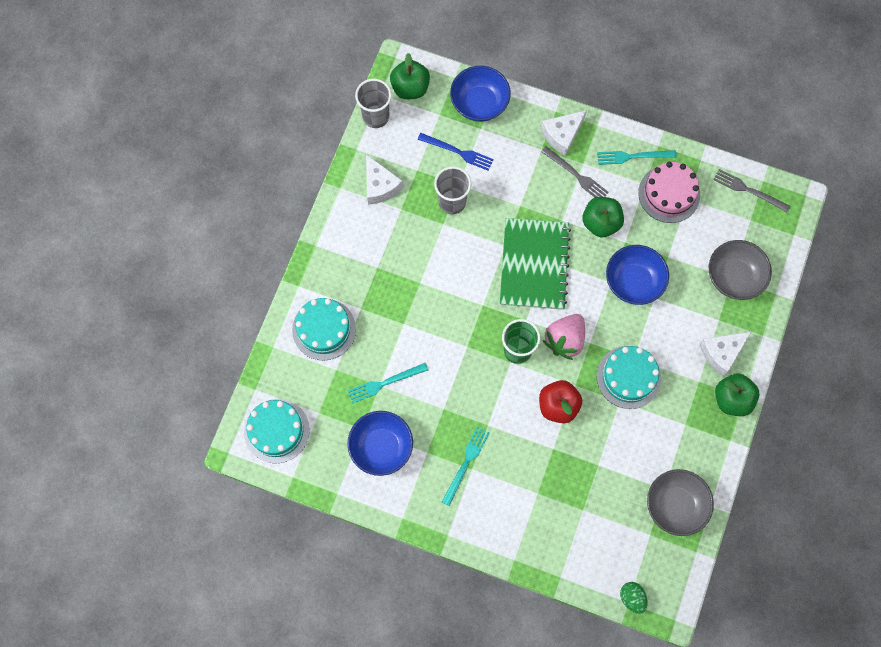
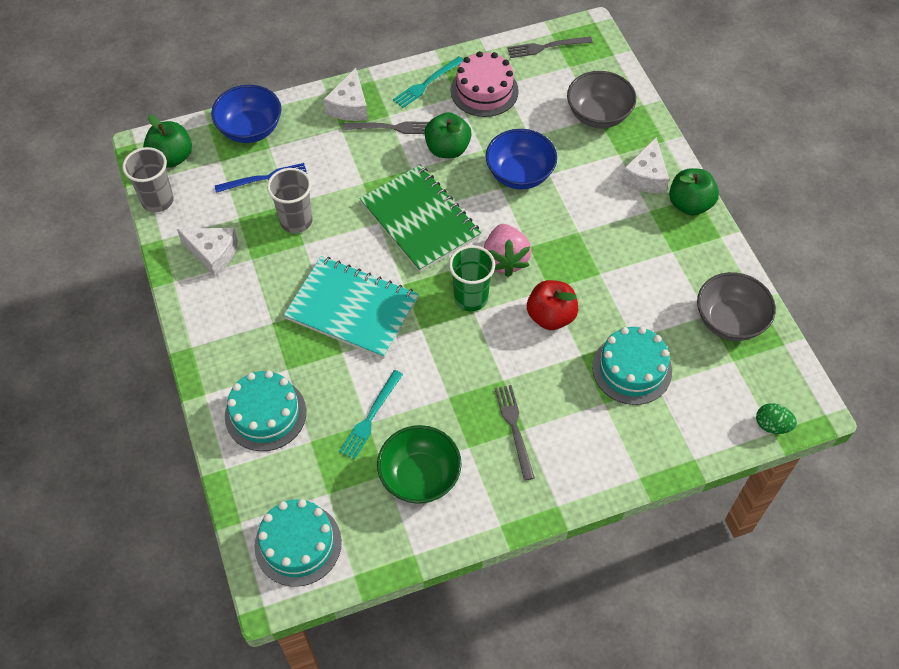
camera: 40 degrees left, 15 degrees down
blue bowl [347,411,413,476] -> green bowl [377,425,462,504]
turquoise fork [442,427,489,506] -> grey fork [495,385,535,481]
turquoise cake [597,346,661,409] -> turquoise cake moved to [592,327,672,405]
none -> turquoise notebook [284,256,419,359]

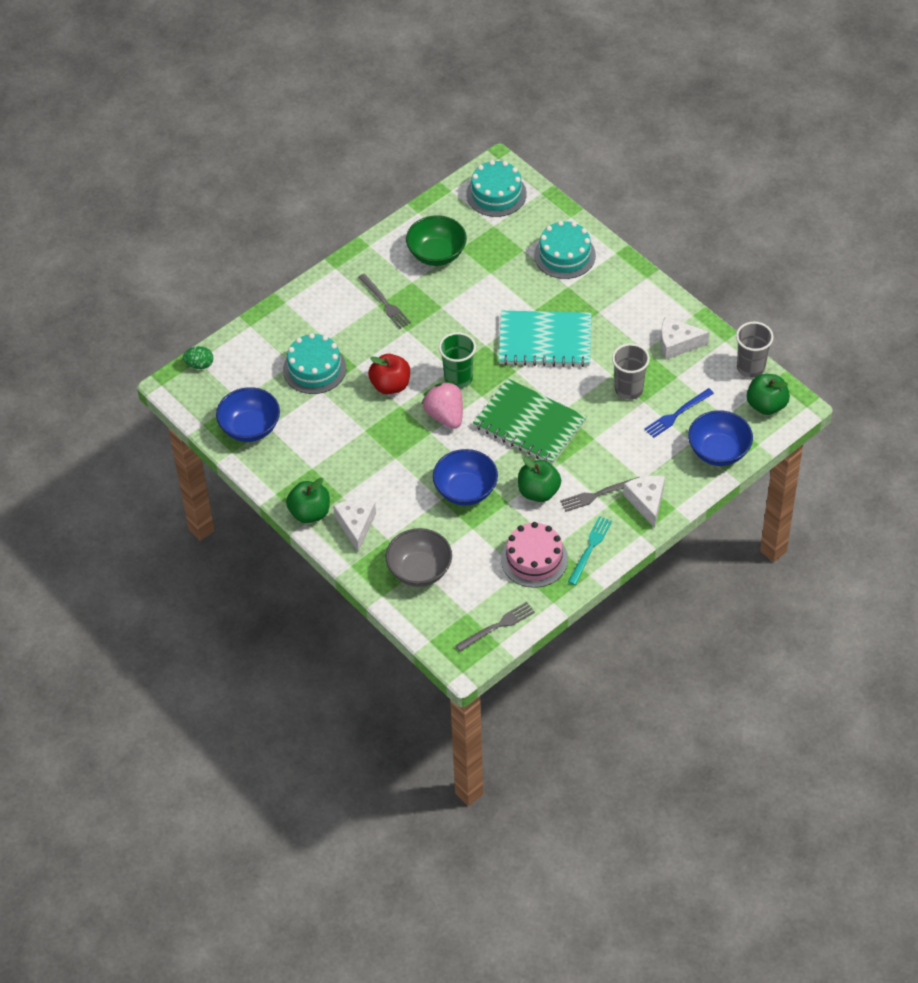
camera: 160 degrees right, 5 degrees down
turquoise fork [339,370,403,459] -> none
grey bowl [697,272,776,341] -> blue bowl [216,387,280,442]

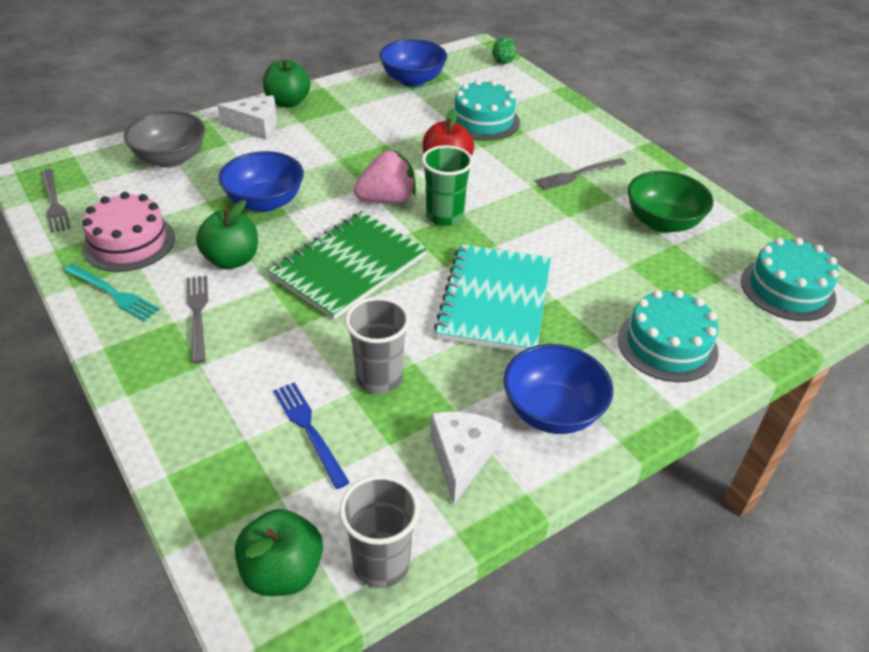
camera: 95 degrees right, 10 degrees down
white cheese [624,476,665,528] -> none
blue bowl [688,410,753,466] -> blue bowl moved to [503,344,613,434]

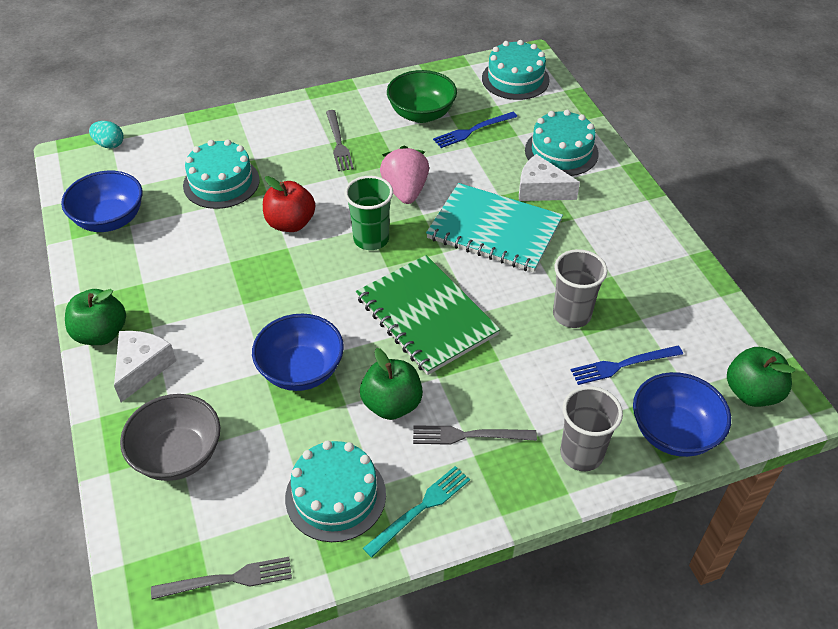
camera: 75 degrees left, 5 degrees up
pink cake [82,192,175,272] -> turquoise cake [285,440,386,542]
grey cup [339,475,420,588] -> grey cup moved to [560,386,623,471]
pink strawberry [353,151,416,204] -> pink strawberry moved to [380,146,429,204]
white cheese [430,412,503,504] -> white cheese moved to [519,154,580,201]
green egg [492,37,516,64] -> turquoise egg [89,121,124,149]
blue bowl [503,344,613,434] -> blue bowl moved to [633,372,731,457]
none -> blue fork [433,112,517,148]

